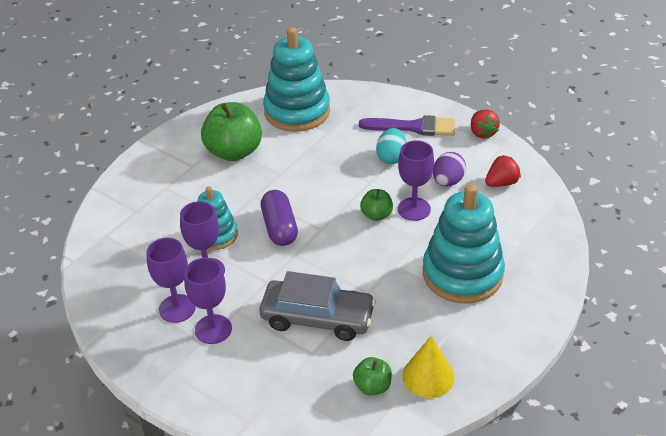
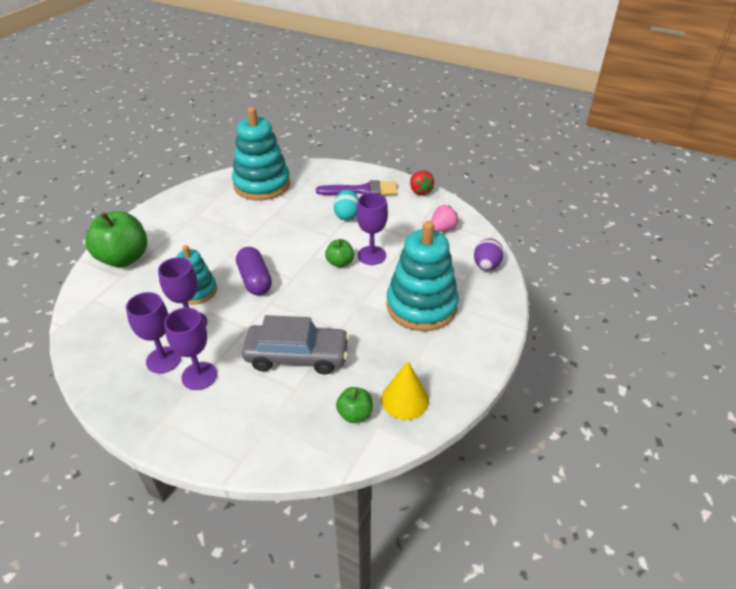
camera: 10 degrees left, 0 degrees up
green apple [201,102,262,161] -> green apple moved to [85,211,147,267]
purple egg [433,152,466,187] -> purple egg moved to [474,238,504,271]
red strawberry [485,155,521,187] -> pink strawberry [431,205,458,232]

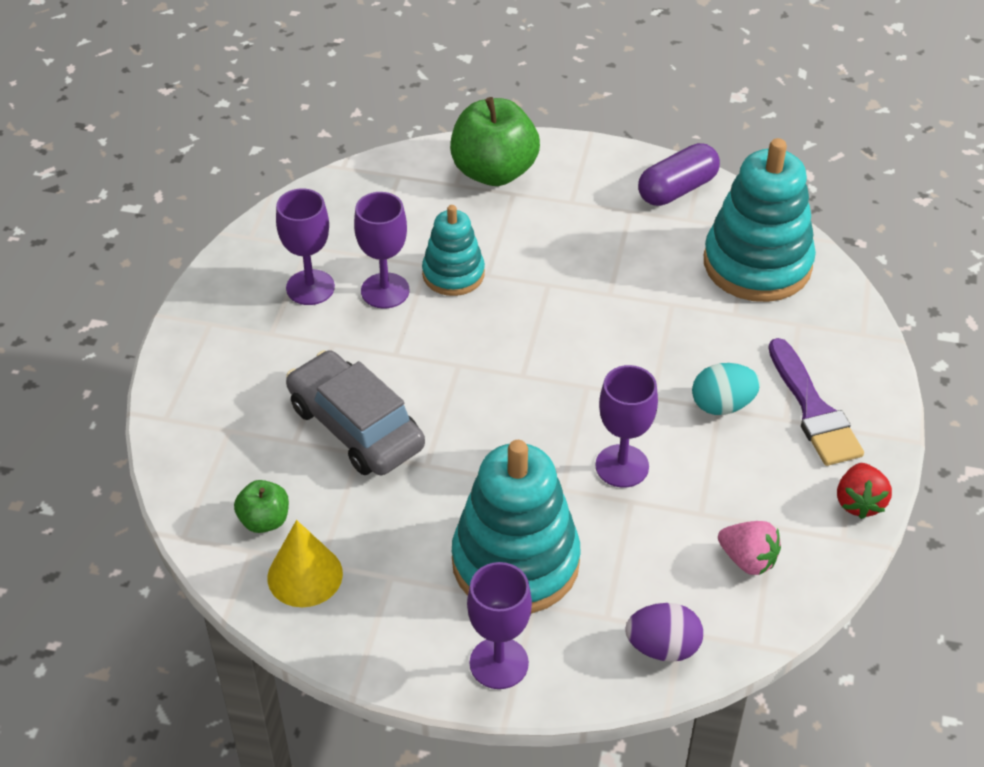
camera: 75 degrees right, 5 degrees up
purple goblet [164,308,217,390] -> purple goblet moved to [467,562,532,689]
purple capsule [236,247,272,295] -> purple capsule moved to [638,143,720,206]
grey car [242,315,350,375] -> grey car turned 150 degrees clockwise [286,350,425,475]
green apple [325,239,354,267] -> none
red strawberry [410,171,434,195] -> red strawberry turned 45 degrees counterclockwise [837,463,892,519]

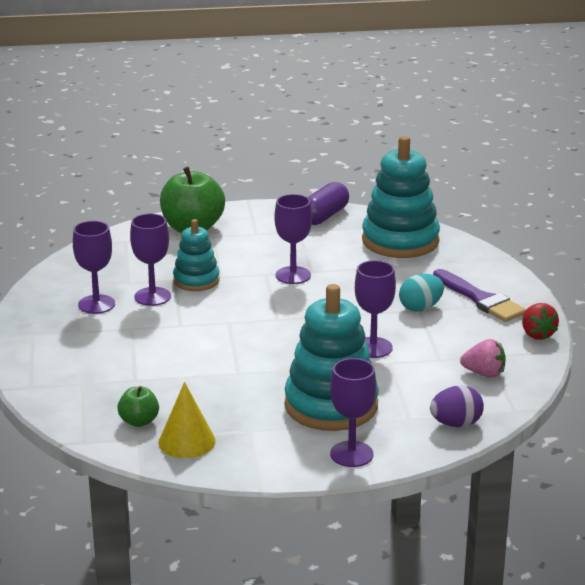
camera: 20 degrees left, 20 degrees down
grey car [286,350,425,475] -> none
none -> purple goblet [274,194,312,284]

